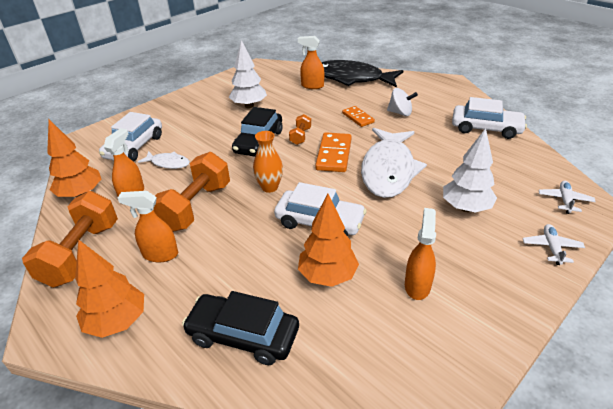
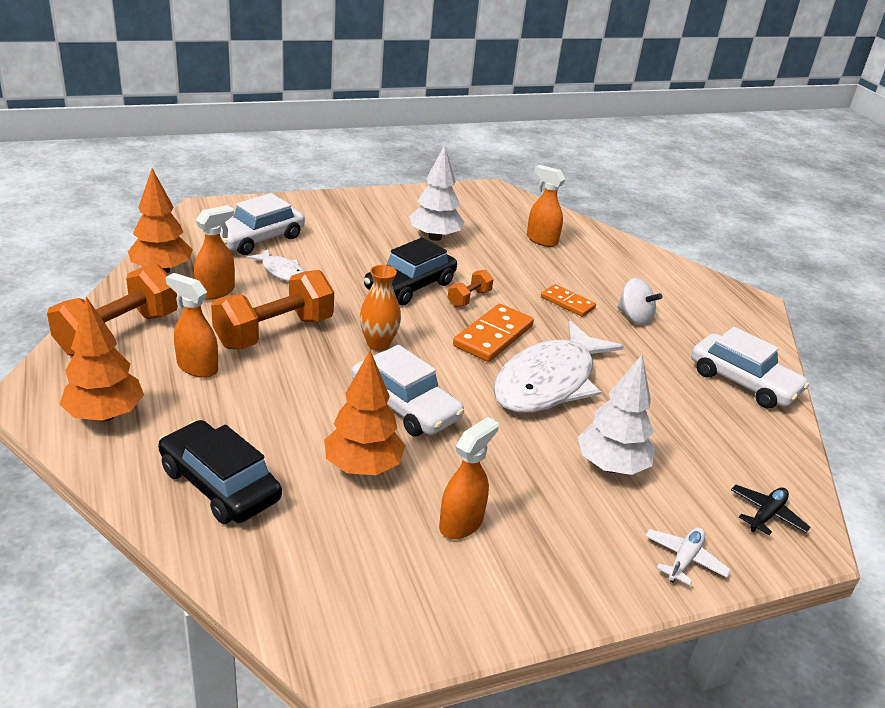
camera: 20 degrees right, 5 degrees down
black fish [321,60,403,88] -> none
orange domino [342,106,375,127] -> orange domino turned 45 degrees counterclockwise [541,284,596,317]
white plane [539,181,596,214] -> black plane [731,485,810,535]

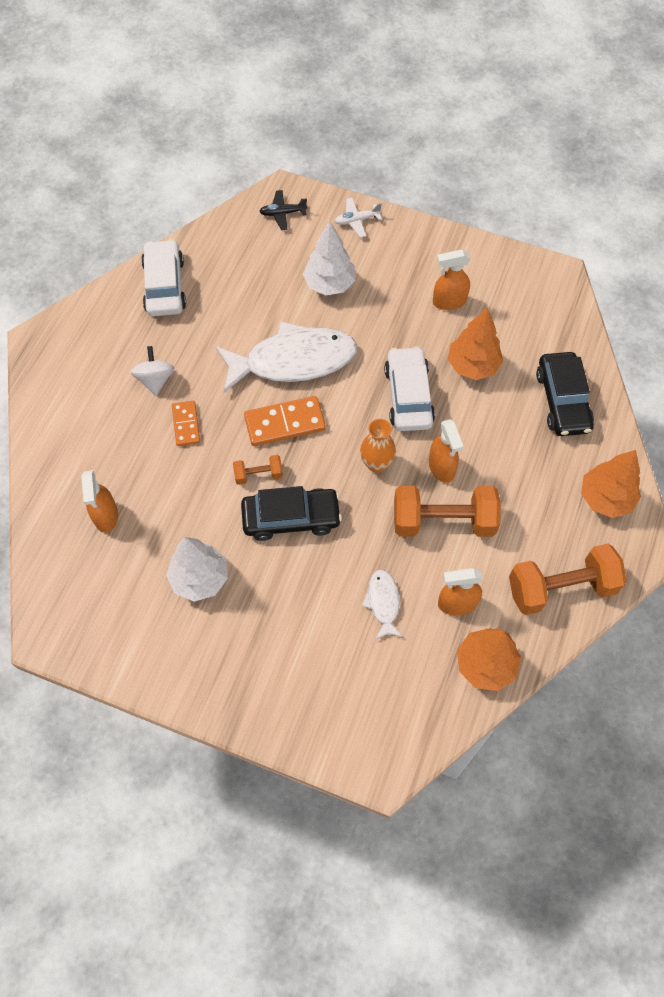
camera: 135 degrees left, 30 degrees up
orange spray bottle [166,273,218,378] -> orange spray bottle moved to [429,419,464,483]
white car [220,193,305,255] -> none

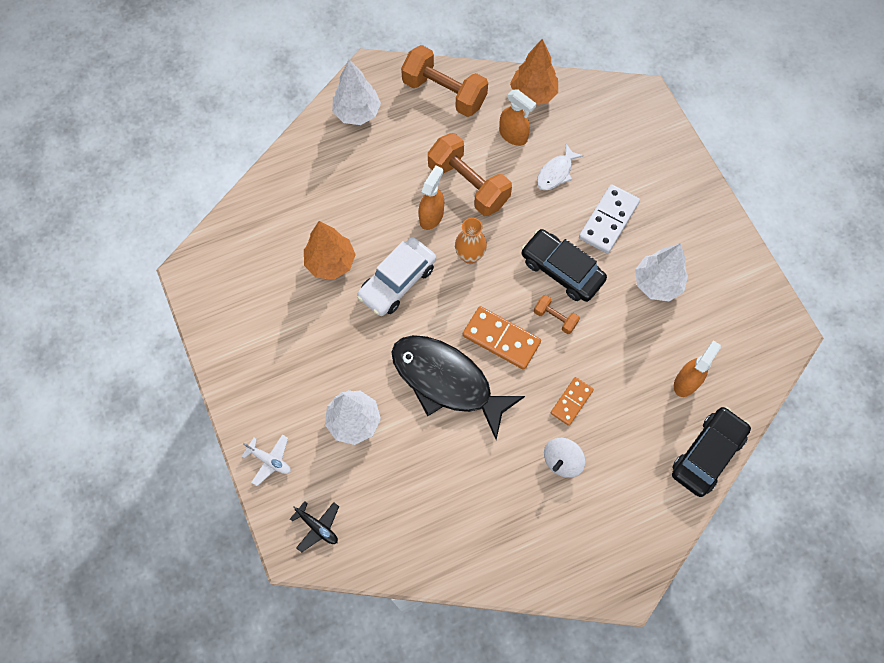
camera: 135 degrees left, 5 degrees up
white car [141,239,186,316] -> none
white fish [215,321,357,393] -> black fish [391,335,525,440]
orange spray bottle [433,249,471,310] -> none
black car [536,352,594,436] -> black car moved to [672,407,751,497]
orange tree [581,450,641,518] -> white tree [333,59,381,125]
none -> white domino [579,184,640,254]

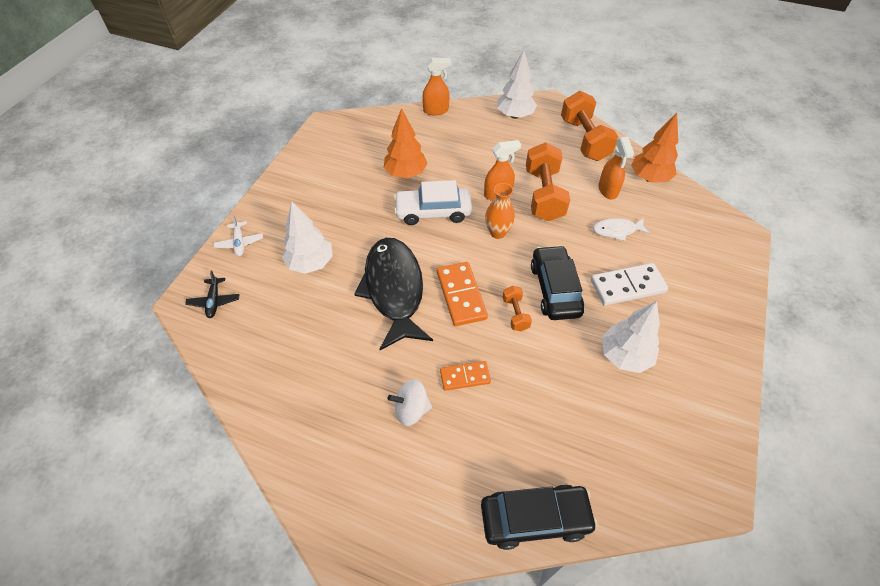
camera: 45 degrees right, 15 degrees down
orange spray bottle [674,340,721,397] -> orange spray bottle moved to [422,58,451,116]

